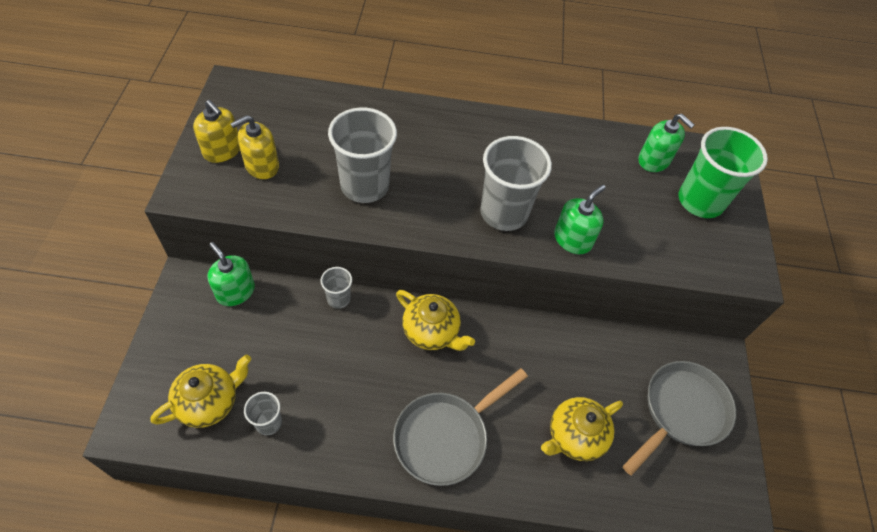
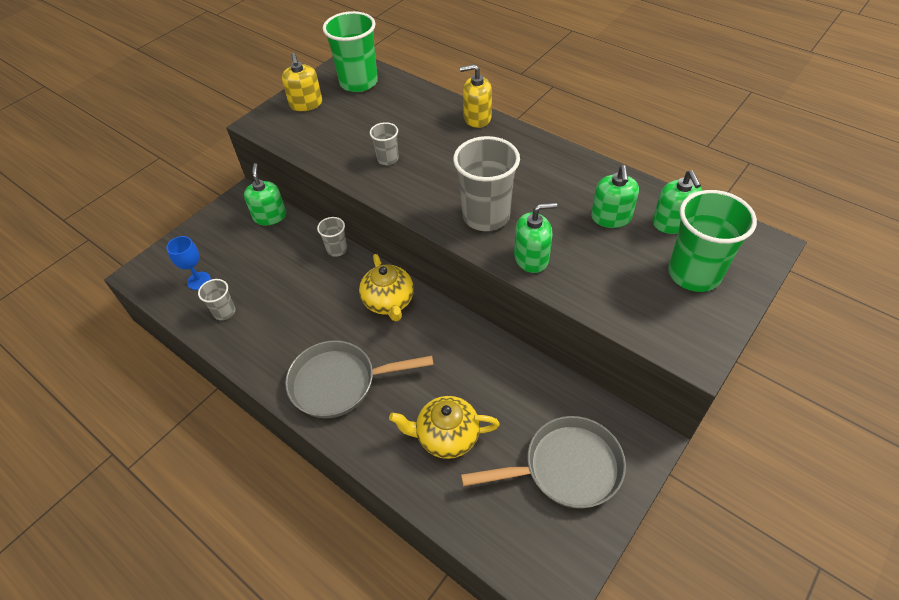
camera: 40 degrees right, 5 degrees down
yellow teapot [151,354,251,428] -> blue goblet [166,236,211,290]
yellow soap dispenser [230,115,279,179] -> yellow soap dispenser moved to [460,64,492,128]
grey cup [328,108,397,203] -> grey cup [370,122,399,165], size x0.50
none -> green cup [323,11,378,92]
none -> green soap dispenser [591,165,639,228]

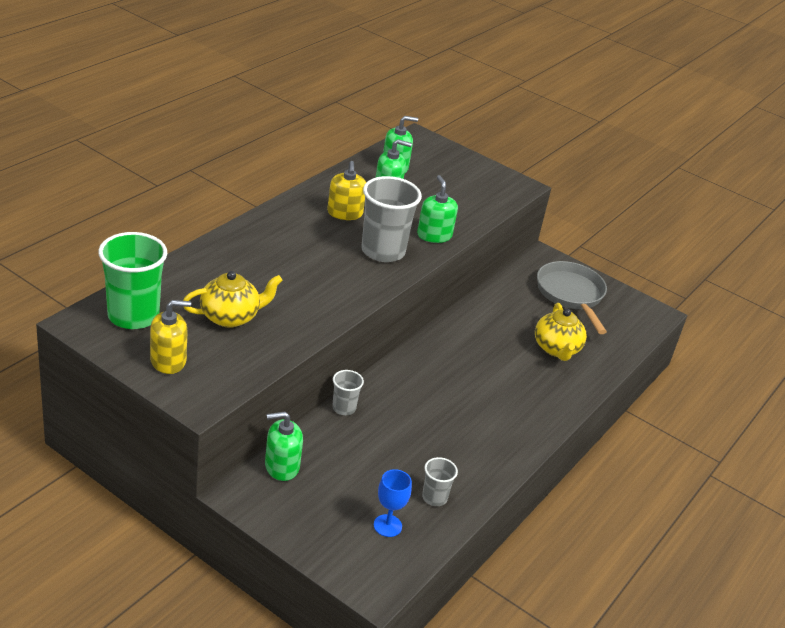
camera: 100 degrees left, 15 degrees down
grey pan [285,340,433,418] -> none
yellow teapot [359,254,414,321] -> yellow teapot moved to [183,271,283,328]
grey cup [370,122,399,165] -> none
yellow soap dispenser [460,64,492,128] -> yellow soap dispenser moved to [327,161,366,220]
green cup [668,190,757,292] -> none

